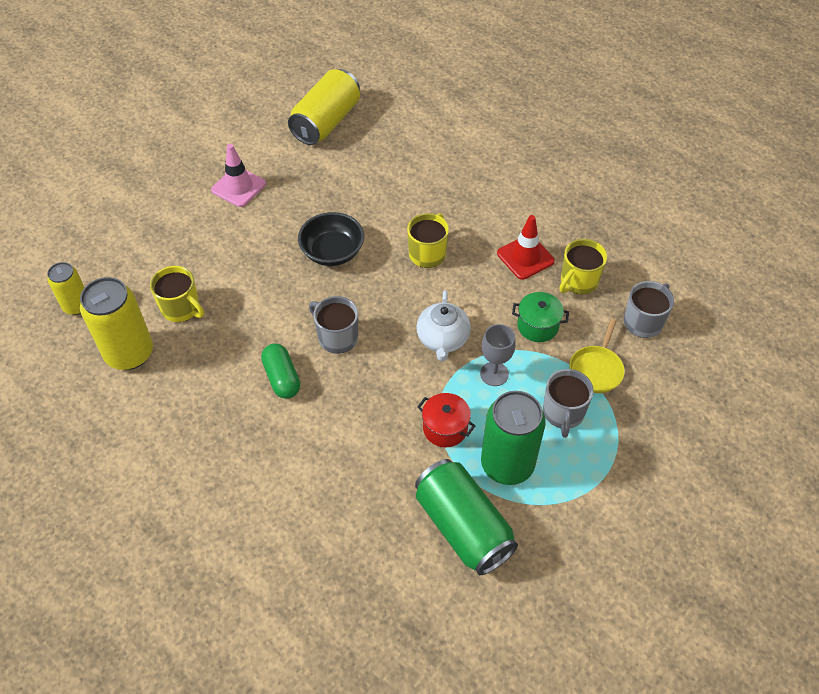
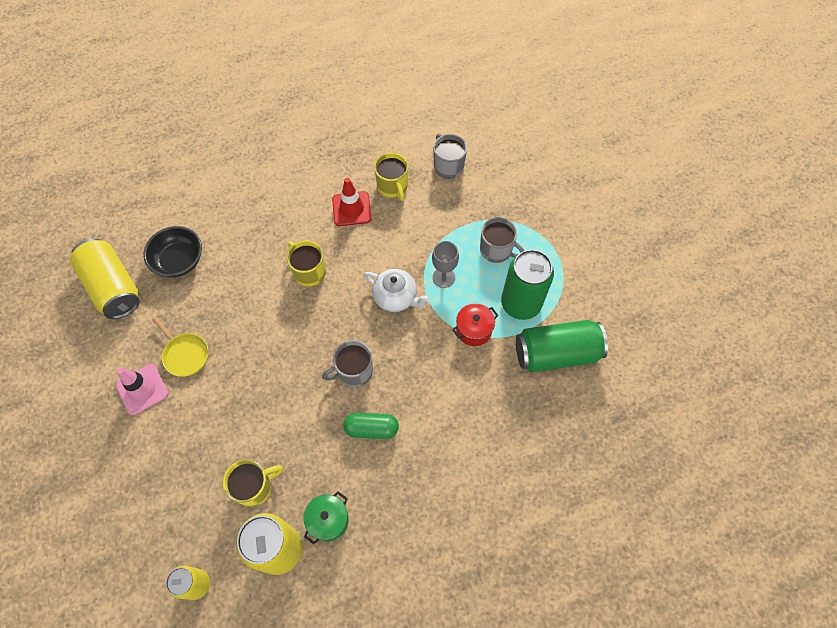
camera: 65 degrees left, 10 degrees up
black bowl [298,212,364,266] -> black bowl moved to [143,226,202,277]
green pot [512,292,569,342] -> green pot moved to [303,491,349,545]
yellow pan [569,319,625,393] -> yellow pan moved to [153,317,208,377]

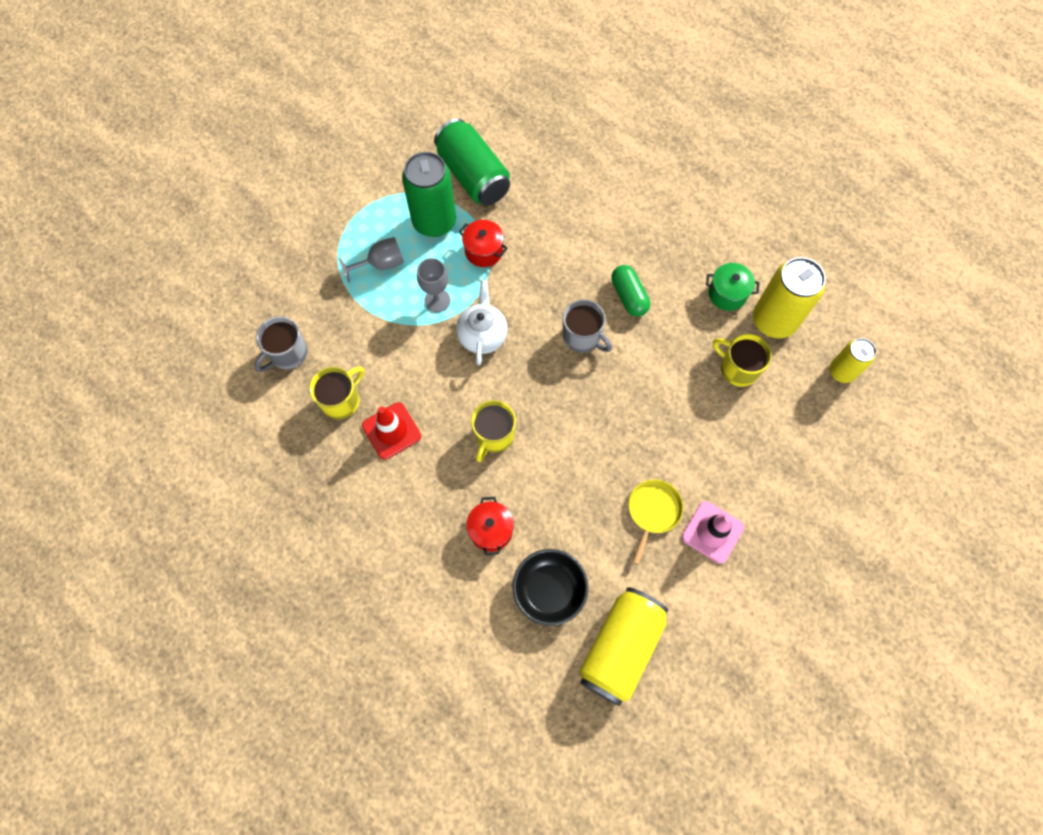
camera: 115 degrees left, 5 degrees up
grey mug [480,217,525,263] -> grey goblet [339,237,404,282]
none -> red pot [466,497,514,555]

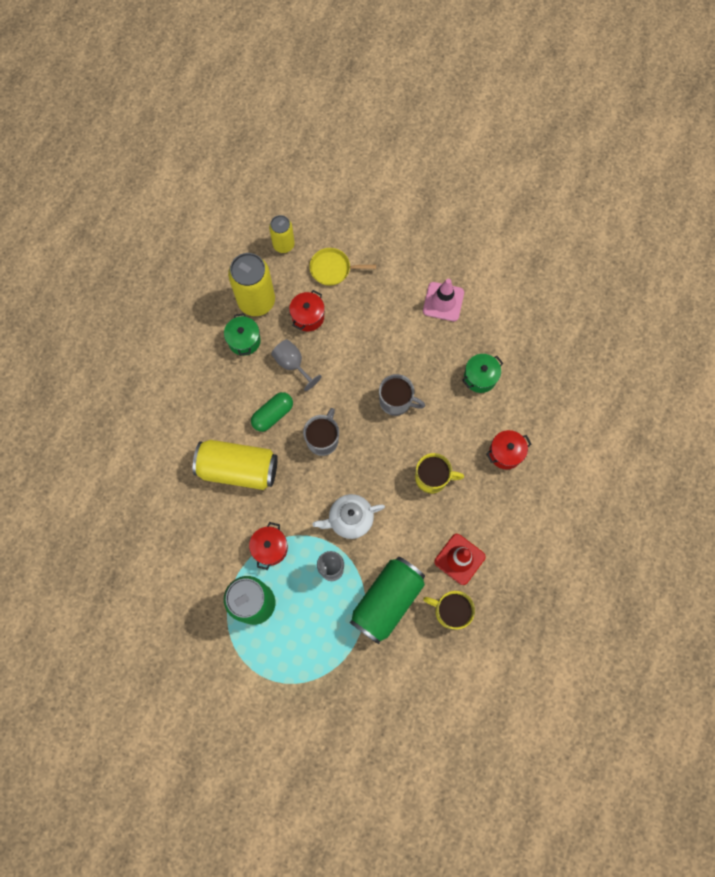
camera: 110 degrees left, 5 degrees up
grey mug [255,316,307,372] -> grey mug moved to [379,374,425,416]
grey goblet [339,237,404,282] -> grey goblet moved to [271,339,322,391]
green can [434,118,510,205] -> green can moved to [349,557,425,644]
black bowl [512,549,589,626] -> none
yellow can [579,587,668,706] -> yellow can moved to [193,440,278,490]
yellow pan [628,479,683,565] -> yellow pan moved to [309,248,376,286]
yellow mug [713,334,772,387] -> red pot [289,290,325,331]
none -> green pot [462,354,503,393]

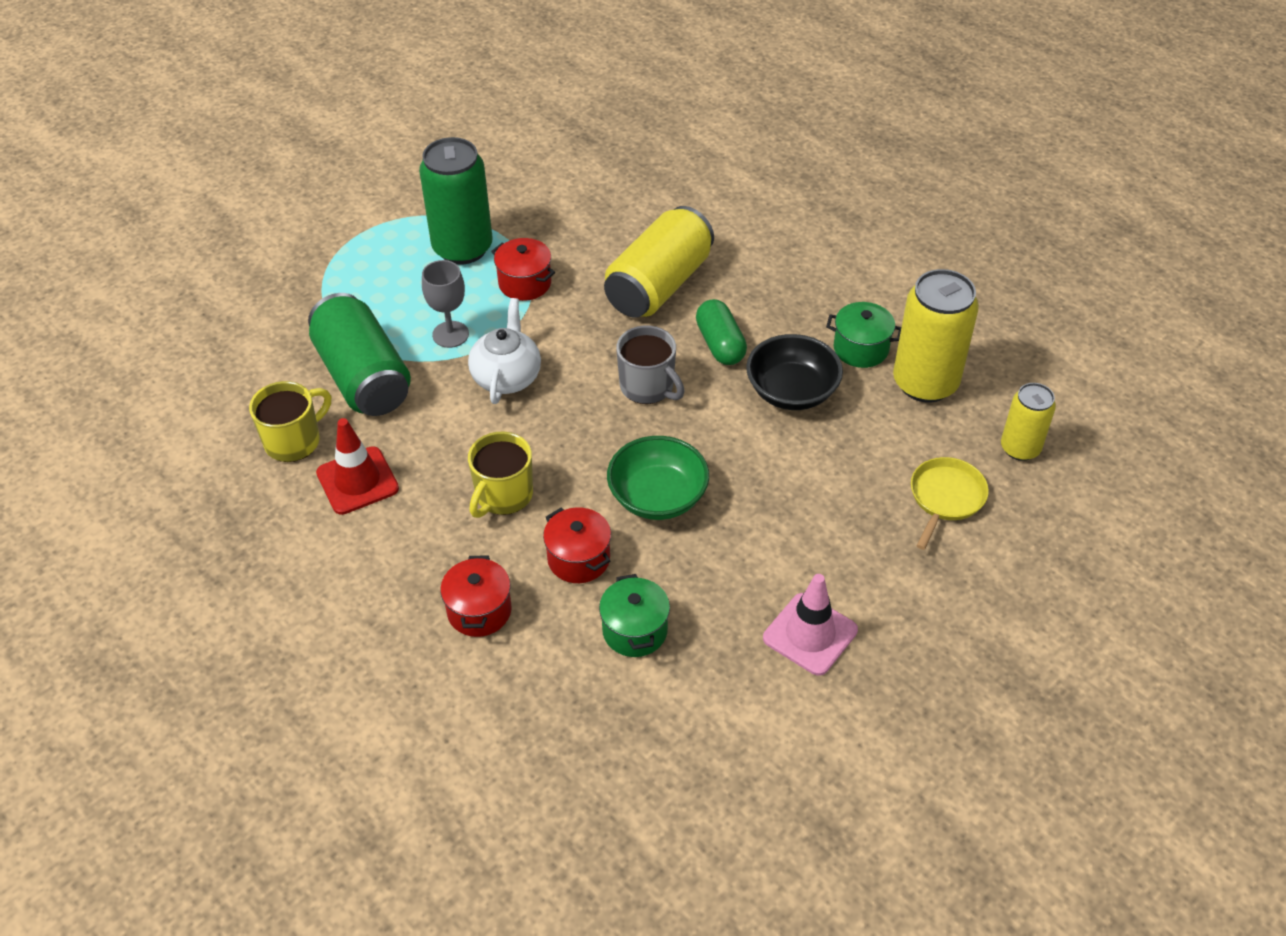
camera: 115 degrees right, 25 degrees down
grey goblet [271,339,322,391] -> black bowl [746,334,843,410]
red pot [289,290,325,331] -> red pot moved to [543,507,611,583]
grey mug [379,374,425,416] -> green bowl [607,436,709,520]

